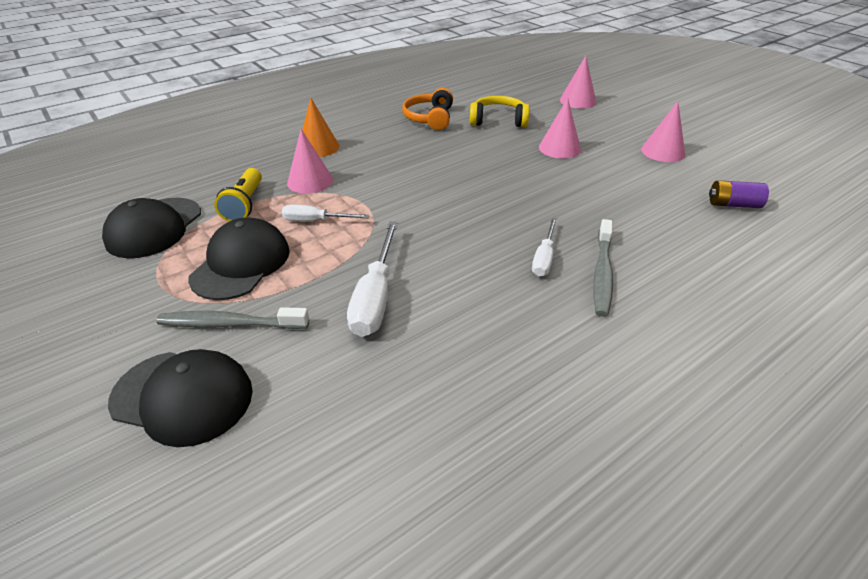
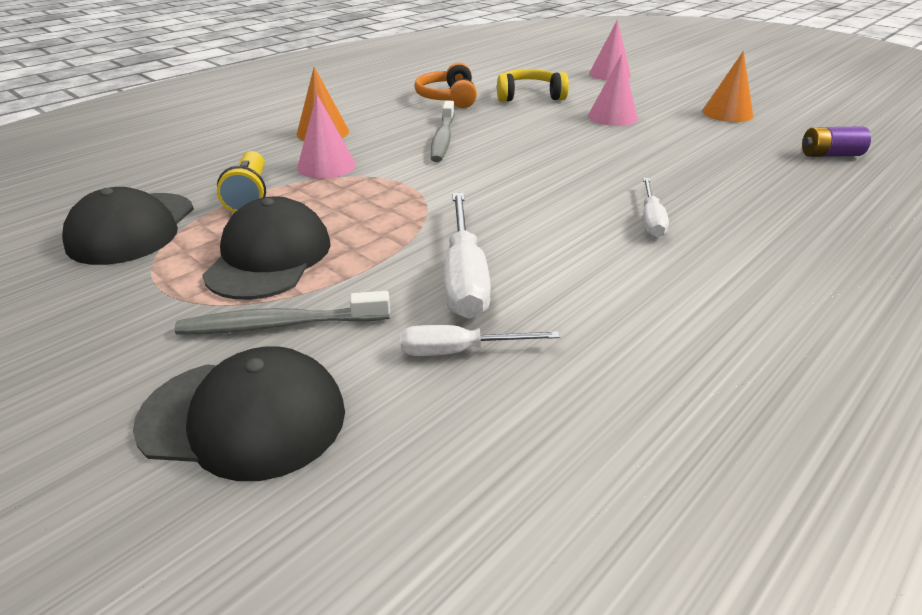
camera: 10 degrees left, 5 degrees down
white screwdriver [282,205,370,221] -> white screwdriver moved to [401,325,560,356]
grey toothbrush [593,219,613,317] -> grey toothbrush moved to [430,101,455,162]
pink cone [641,101,685,162] -> orange cone [702,51,753,122]

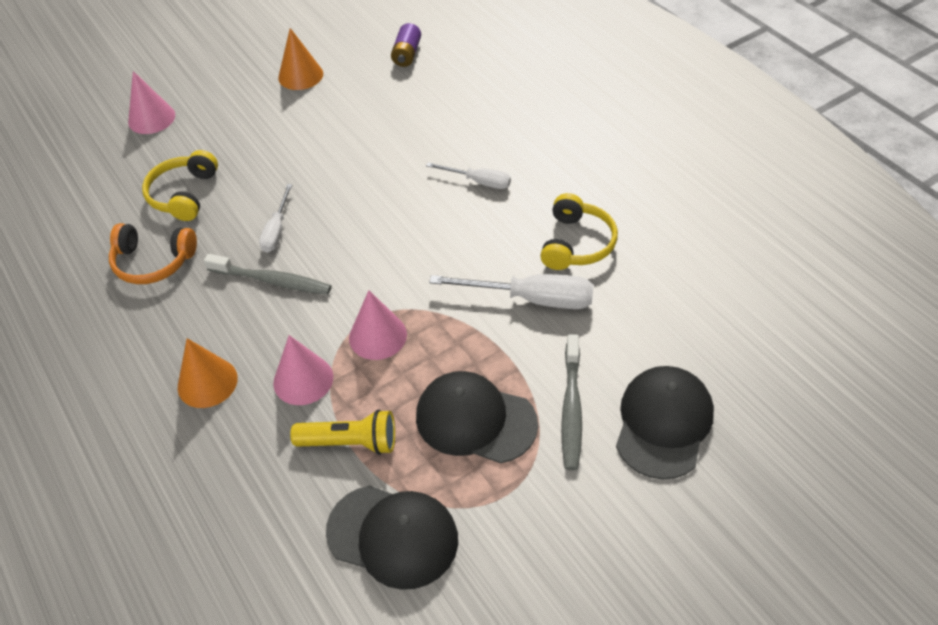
camera: 75 degrees left, 15 degrees up
white screwdriver [401,325,560,356] -> white screwdriver moved to [259,184,292,253]
pink cone [588,54,638,126] -> pink cone moved to [349,290,407,360]
none -> yellow headphones [540,193,618,270]

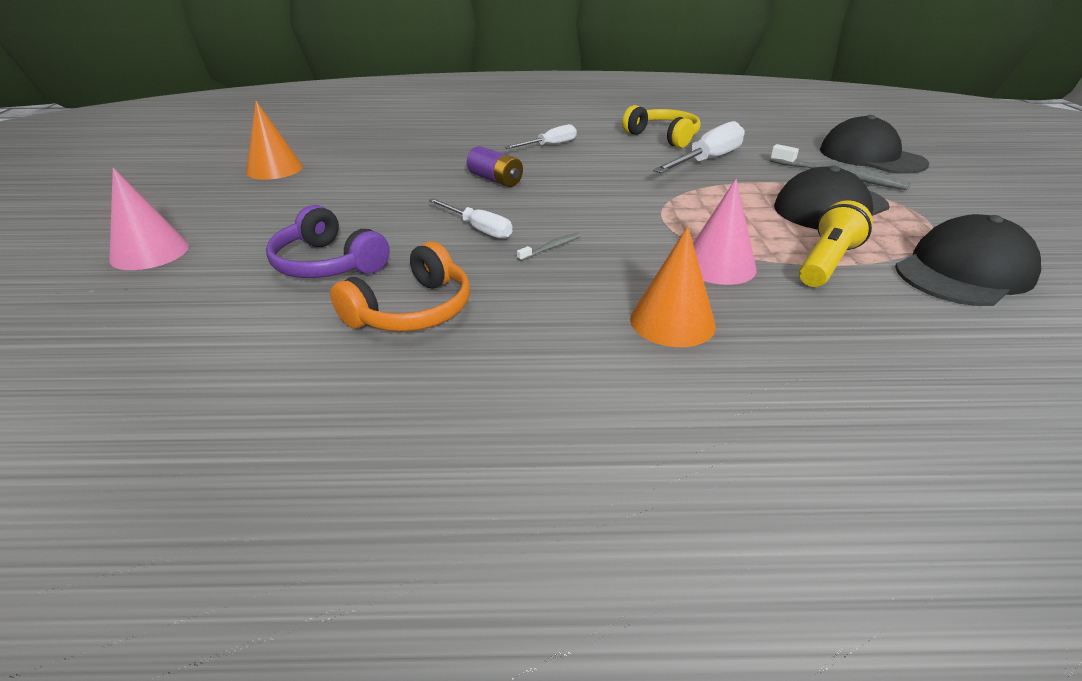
camera: 60 degrees left, 15 degrees down
yellow headphones [142,150,218,221] -> purple headphones [266,205,390,278]
grey toothbrush [204,254,331,295] -> grey toothbrush [517,233,580,261], size x0.47
pink cone [349,290,407,360] -> none
purple battery [391,23,421,67] -> purple battery moved to [467,146,523,187]

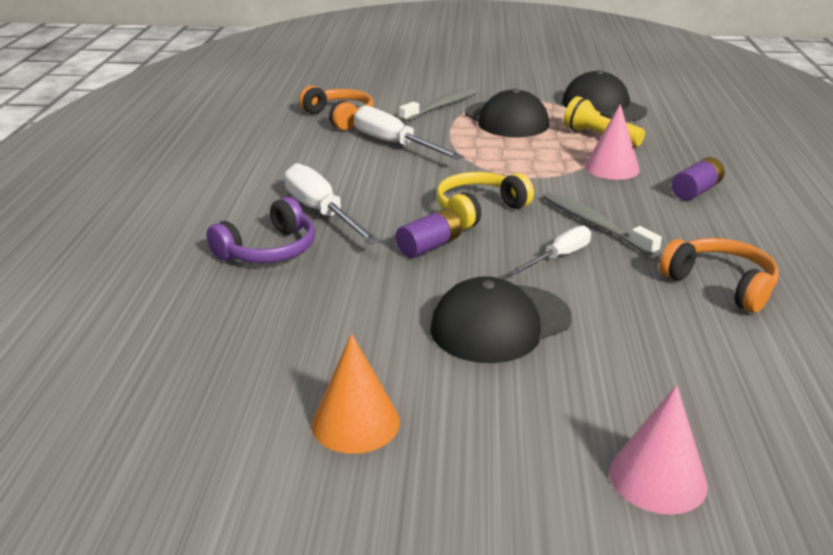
camera: 85 degrees left, 5 degrees down
purple headphones [266,205,390,278] -> purple headphones moved to [207,197,315,263]
white screwdriver [504,124,577,149] -> white screwdriver [284,163,380,244], size x1.66
grey toothbrush [517,233,580,261] -> grey toothbrush [543,192,662,256], size x2.11
yellow headphones [622,105,701,148] -> yellow headphones moved to [436,172,534,229]
orange cone [630,226,716,347] -> purple battery [671,157,725,201]
black cap [820,115,929,173] -> black cap moved to [430,276,572,363]
none -> orange headphones [299,86,374,130]

